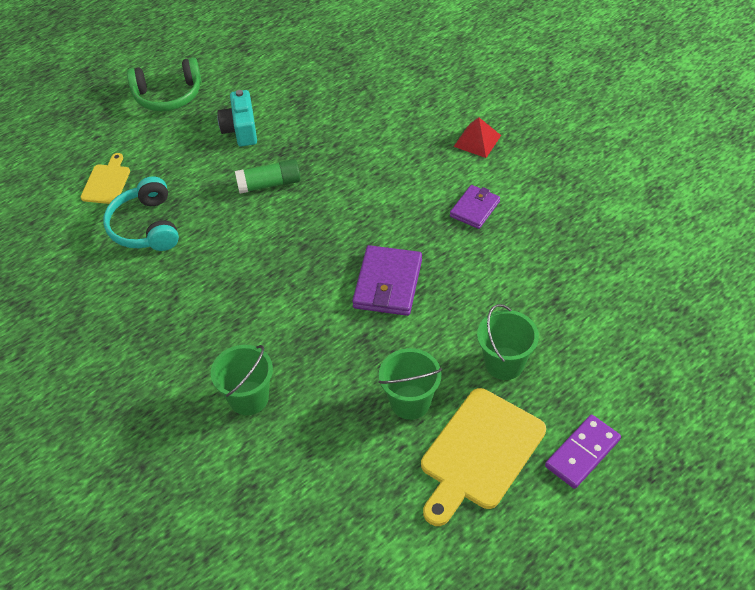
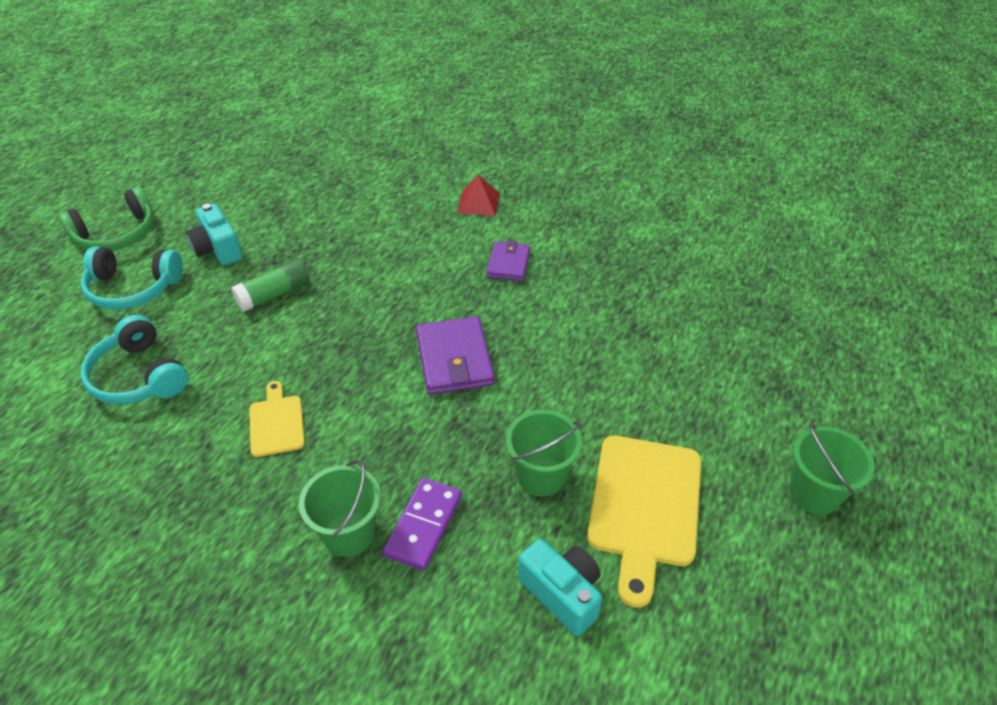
camera: 25 degrees left, 5 degrees down
yellow cutting board [81,153,130,204] -> yellow cutting board moved to [249,381,305,457]
green bucket [477,304,539,380] -> green bucket moved to [789,423,875,515]
purple domino [545,415,621,489] -> purple domino moved to [383,478,462,571]
none -> turquoise headphones [81,247,183,310]
none -> turquoise camera [518,539,602,636]

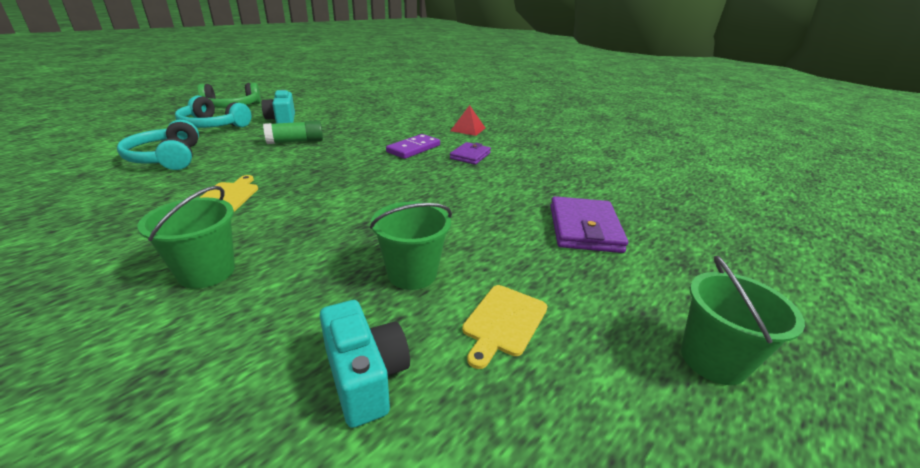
camera: 15 degrees right, 15 degrees down
purple domino [383,478,462,571] -> purple domino moved to [386,134,440,159]
purple wallet [416,316,495,395] -> purple wallet moved to [550,196,628,253]
yellow cutting board [587,435,701,608] -> yellow cutting board [462,285,548,369], size x0.54

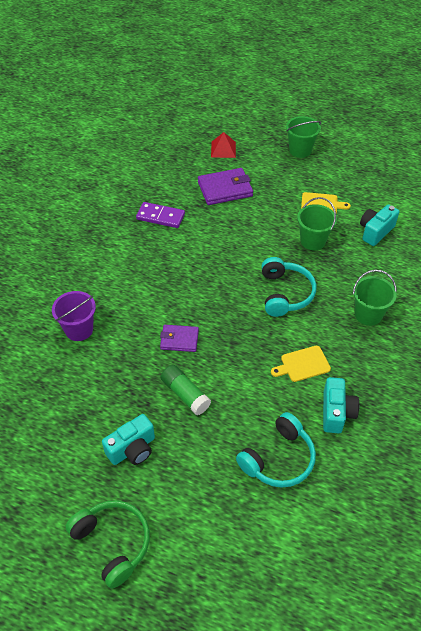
camera: 110 degrees left, 20 degrees up
turquoise headphones [175,96,251,128] -> turquoise headphones moved to [262,257,316,317]
purple domino [386,134,440,159] -> purple domino moved to [136,202,185,228]
red pyramid [450,105,485,136] -> red pyramid moved to [211,132,236,158]
purple wallet [450,142,491,165] -> purple wallet moved to [160,325,199,352]
none -> purple bucket [52,291,96,341]
none -> turquoise camera [323,377,359,433]

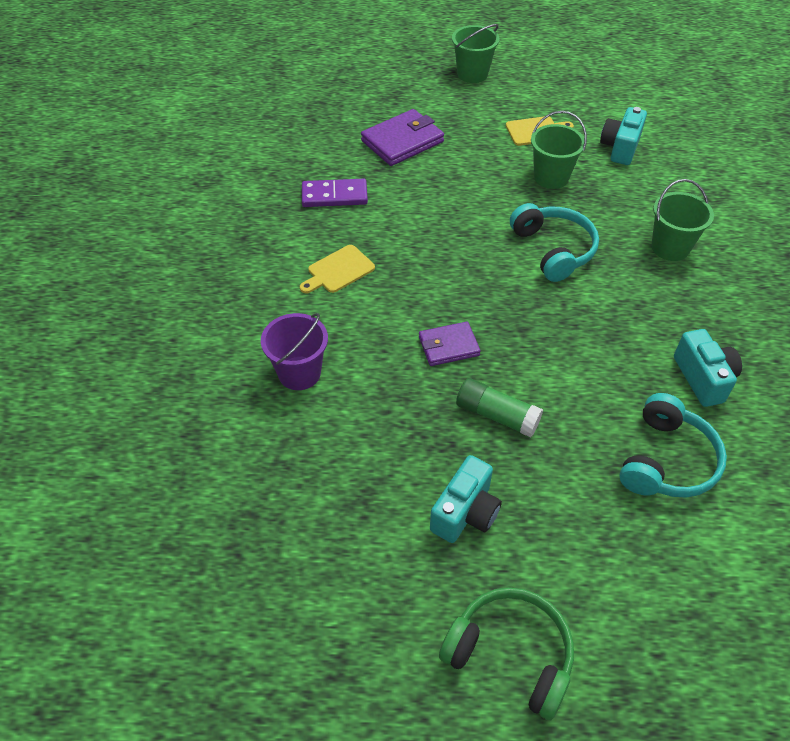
camera: 20 degrees left, 0 degrees up
red pyramid [211,132,236,158] -> none
yellow cutting board [271,346,331,382] -> yellow cutting board moved to [300,245,375,294]

